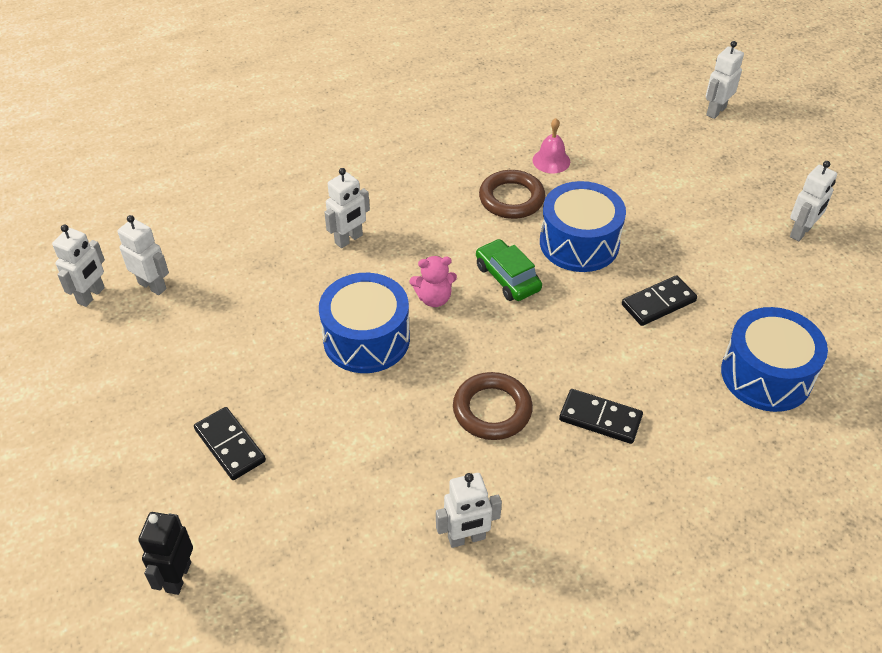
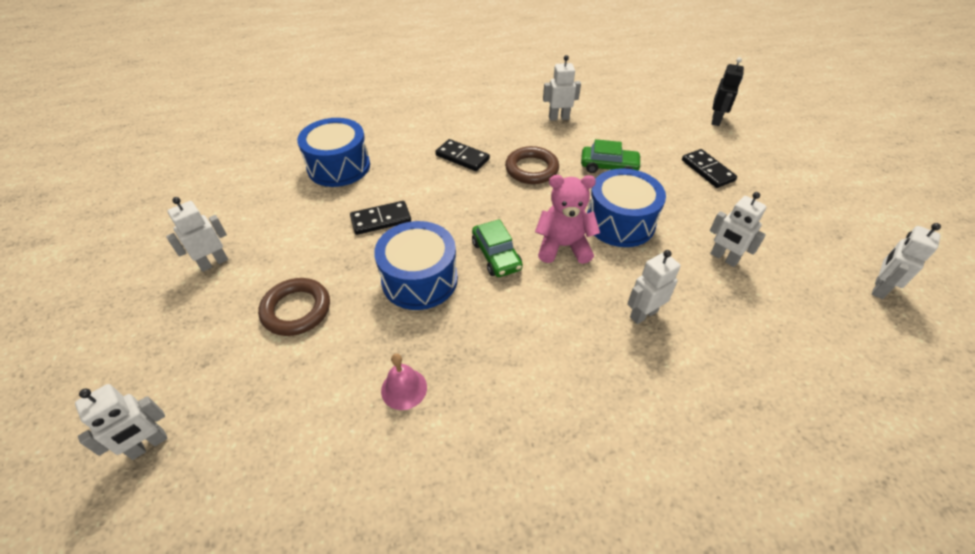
camera: 170 degrees left, 0 degrees up
white robot [118,215,169,295] -> white robot moved to [710,192,766,267]
pink teddy bear [409,256,457,307] -> pink teddy bear [535,175,600,264], size x1.52
brown ring [479,170,545,219] -> brown ring moved to [258,278,330,336]
none -> green car [581,139,642,173]

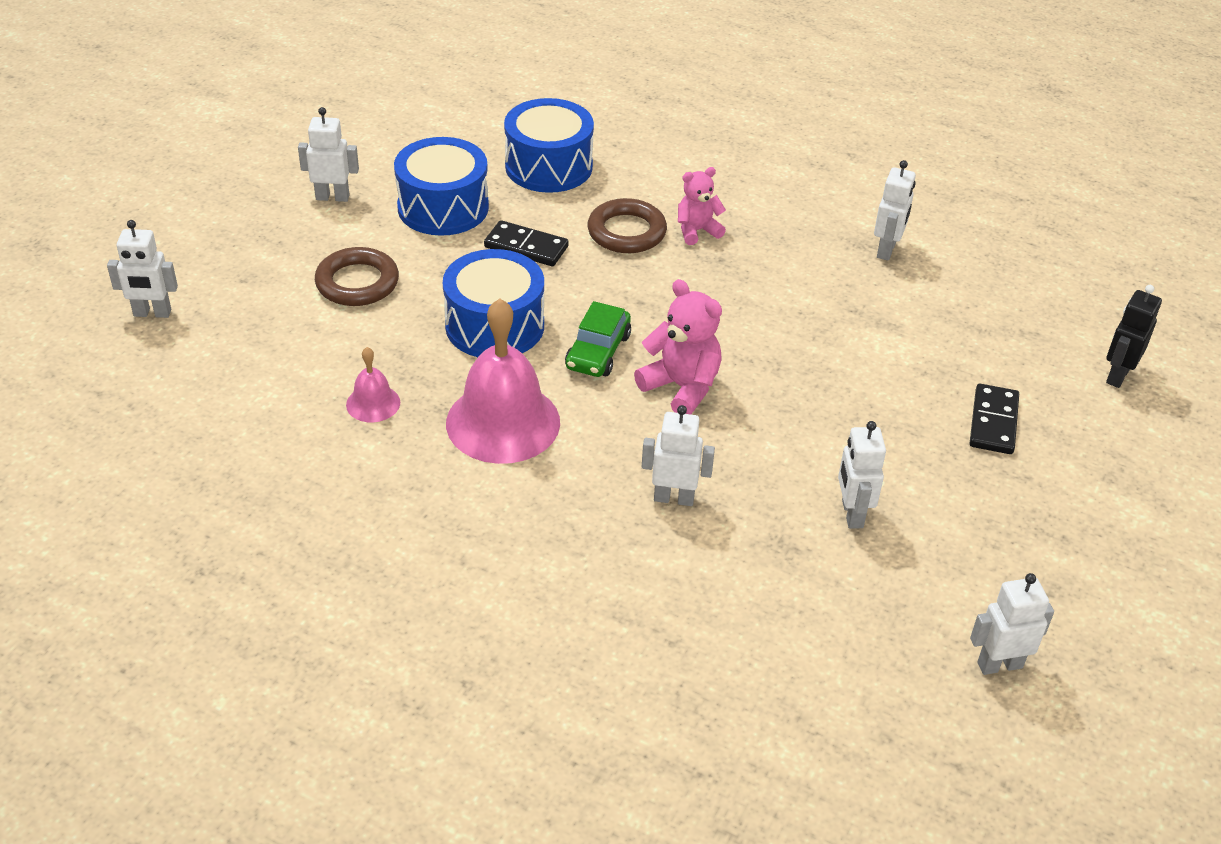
camera: 40 degrees right, 5 degrees down
black domino [435,139,490,171] -> pink teddy bear [678,167,726,245]
brown ring [505,146,559,184] -> brown ring moved to [587,198,667,253]
white robot [543,55,581,121] -> white robot turned 75 degrees clockwise [874,160,916,261]
green car [581,139,642,173] -> none
blue drum [587,168,666,247] -> blue drum moved to [394,137,489,236]
black robot [712,57,744,126] -> black robot turned 150 degrees clockwise [1106,285,1162,388]
none -> pink bell [446,299,560,464]

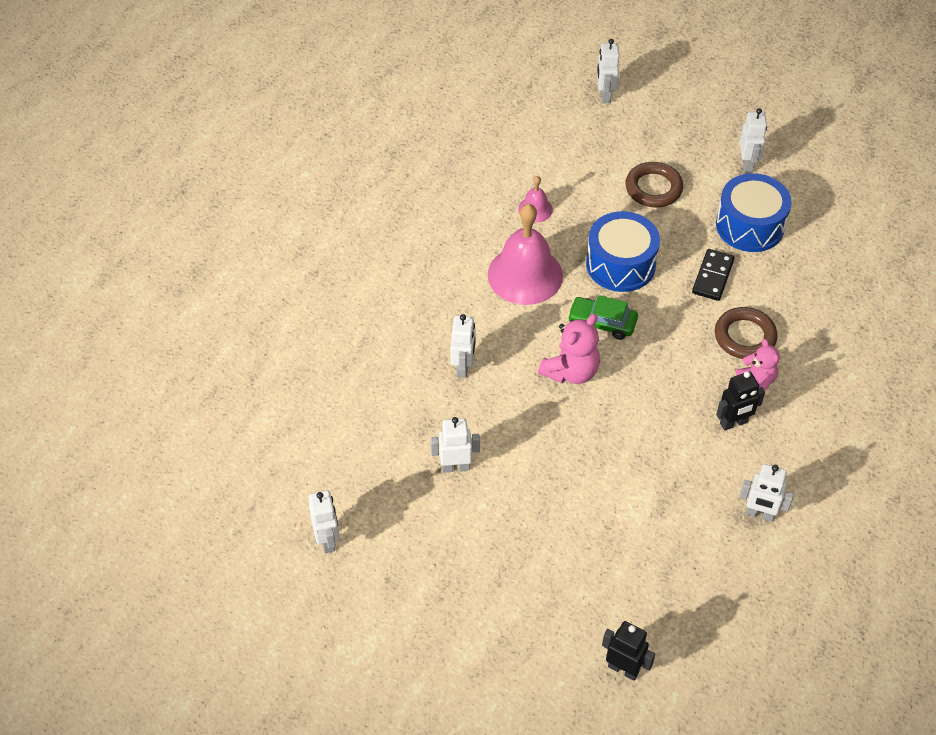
camera: 90 degrees right, 10 degrees up
blue drum [504,98,594,193] -> none
black domino [970,384,1019,454] -> none
none -> black robot [716,371,765,431]

